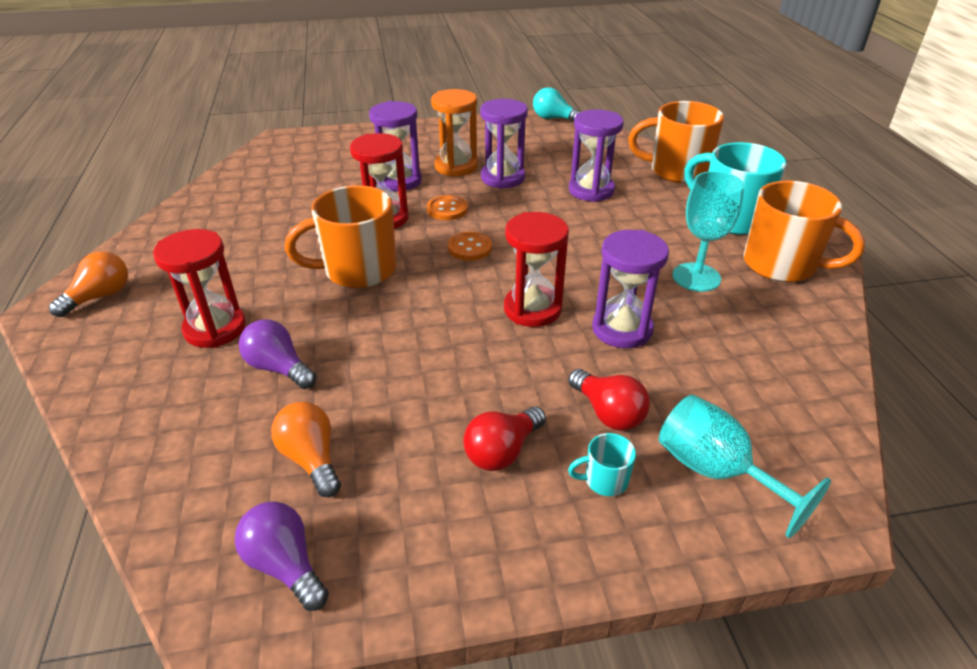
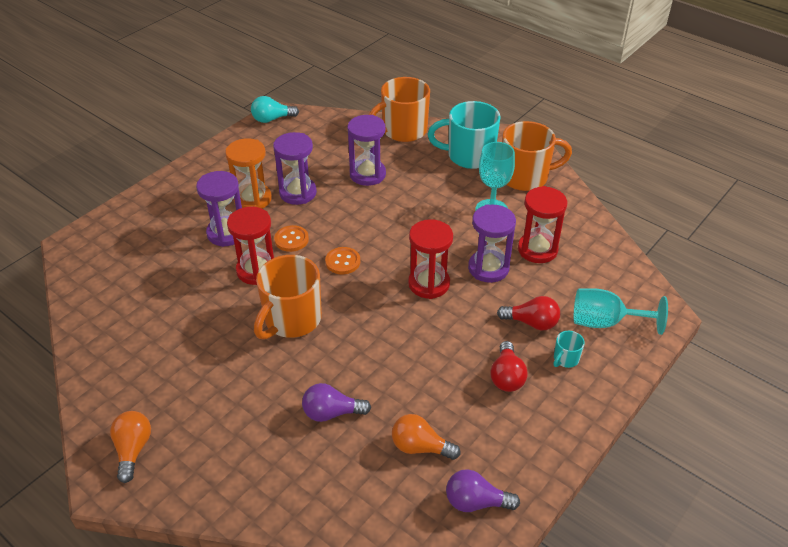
camera: 40 degrees left, 5 degrees up
red hourglass [153,229,246,348] -> red hourglass moved to [518,186,567,263]

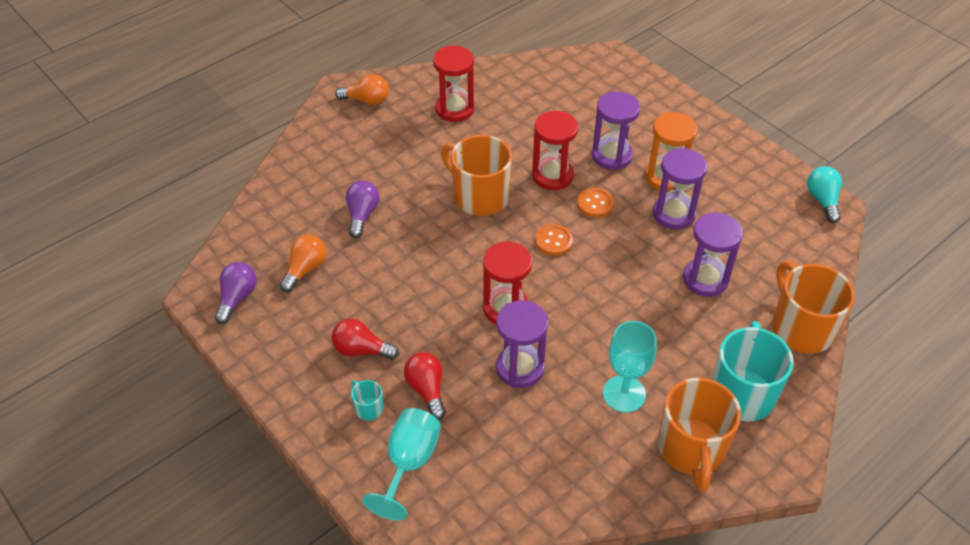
camera: 100 degrees right, 5 degrees up
red light bulb [497,296,560,330] -> red light bulb turned 135 degrees clockwise [404,352,446,420]
red hourglass [518,186,567,263] -> red hourglass moved to [433,46,475,122]

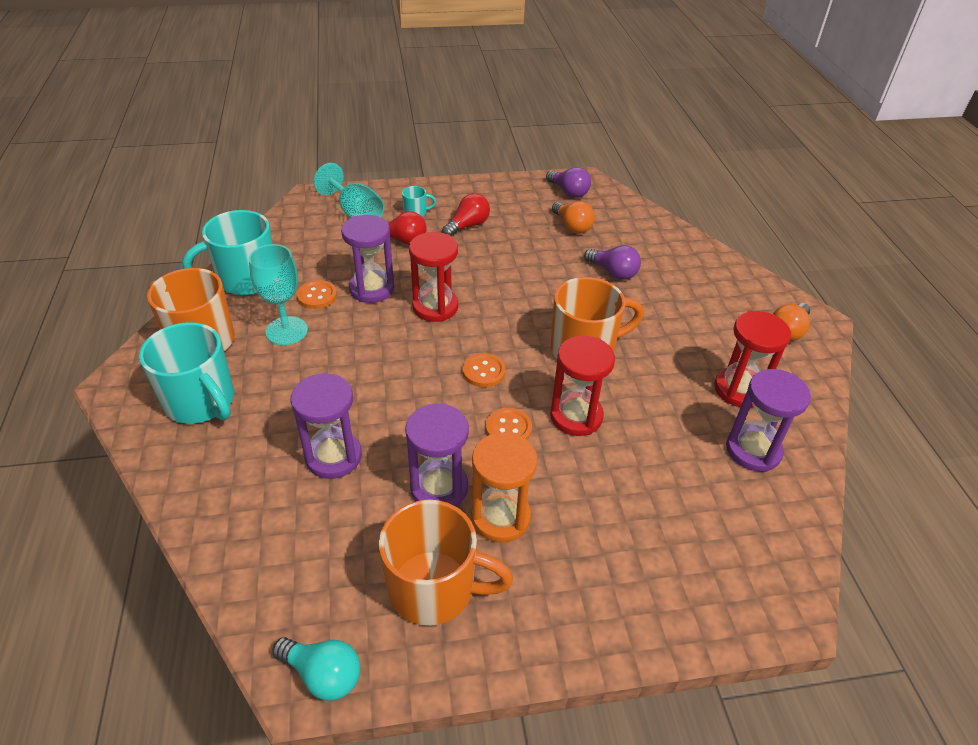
camera: 120 degrees right, 5 degrees down
purple hourglass [592,91,640,170] -> purple hourglass moved to [726,369,811,472]
orange mug [772,261,855,354] -> orange mug moved to [379,500,513,626]
none -> turquoise mug [183,210,273,295]
none -> orange button [297,280,337,309]

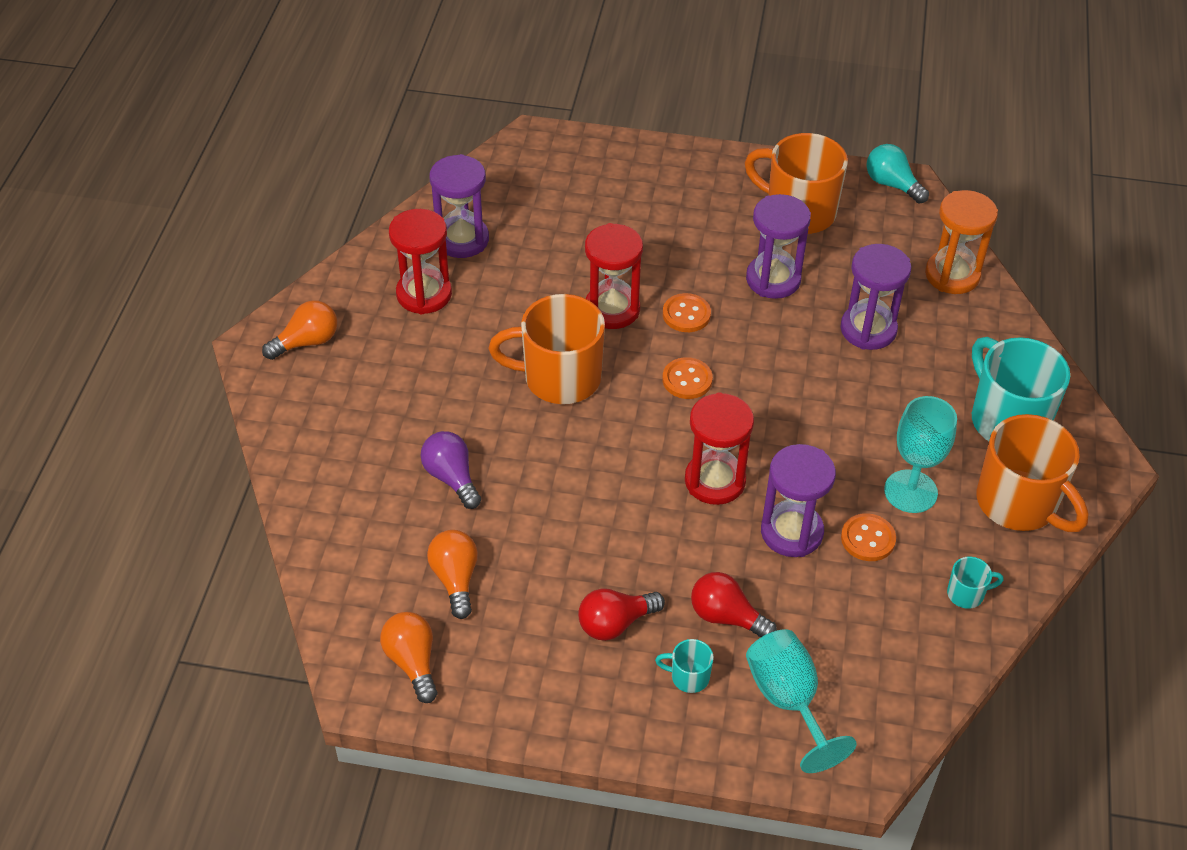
camera: 160 degrees left, 5 degrees up
turquoise mug [183,210,273,295] -> turquoise mug [947,557,1004,609], size x0.43
orange hourglass [471,432,538,543] -> orange hourglass moved to [925,190,998,294]
purple light bulb [546,167,591,198] -> orange light bulb [380,612,437,703]

